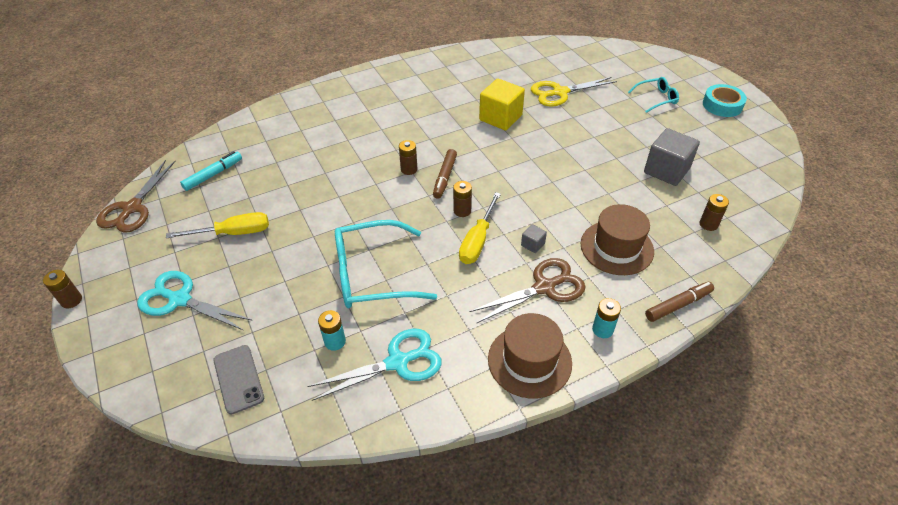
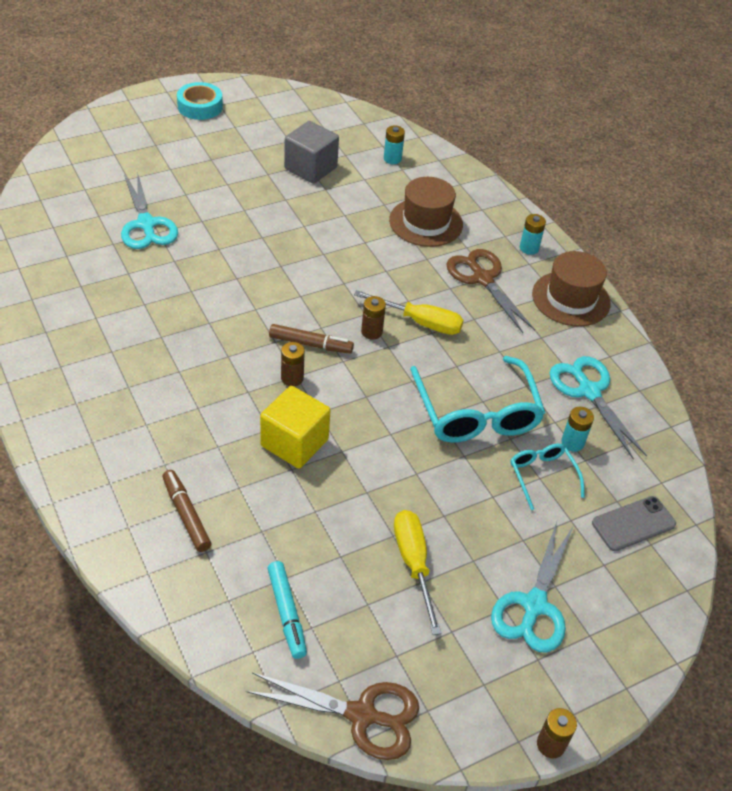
camera: 95 degrees left, 0 degrees up
turquoise marker [180,151,242,191] -> turquoise marker turned 150 degrees counterclockwise [267,561,307,659]
yellow cube [479,79,525,130] -> yellow cube moved to [260,386,331,469]
grey cube [521,224,547,253] -> none
yellow scissors [531,77,617,107] -> turquoise scissors [121,172,178,249]
turquoise glasses [628,77,679,113] -> turquoise glasses moved to [511,444,585,510]
brown marker [645,282,714,322] -> brown marker moved to [162,470,212,552]
brown battery [700,194,729,231] -> turquoise battery [384,125,405,164]

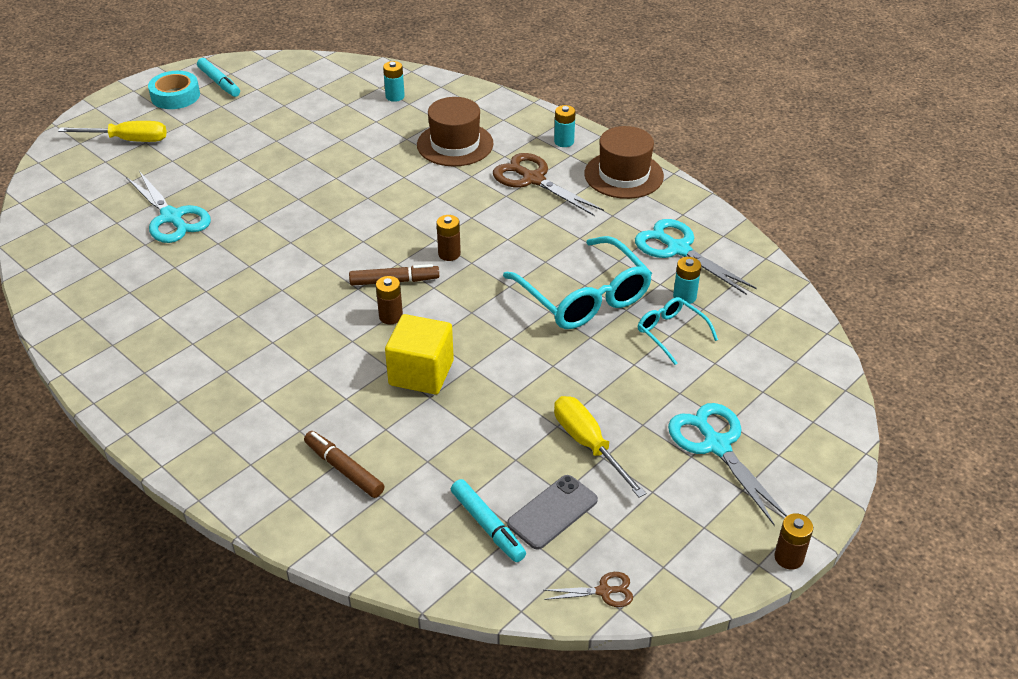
camera: 15 degrees left, 5 degrees down
brown scissors [246,673,419,760] -> brown scissors [544,572,633,607], size x0.50
grey cube [284,121,339,184] -> none
yellow screwdriver [354,290,464,335] -> yellow screwdriver moved to [58,121,167,142]
turquoise scissors [491,522,573,653] -> turquoise scissors turned 150 degrees clockwise [668,403,787,526]
grey phone [592,496,676,551] -> grey phone moved to [507,475,598,550]
none -> turquoise marker [197,58,240,97]

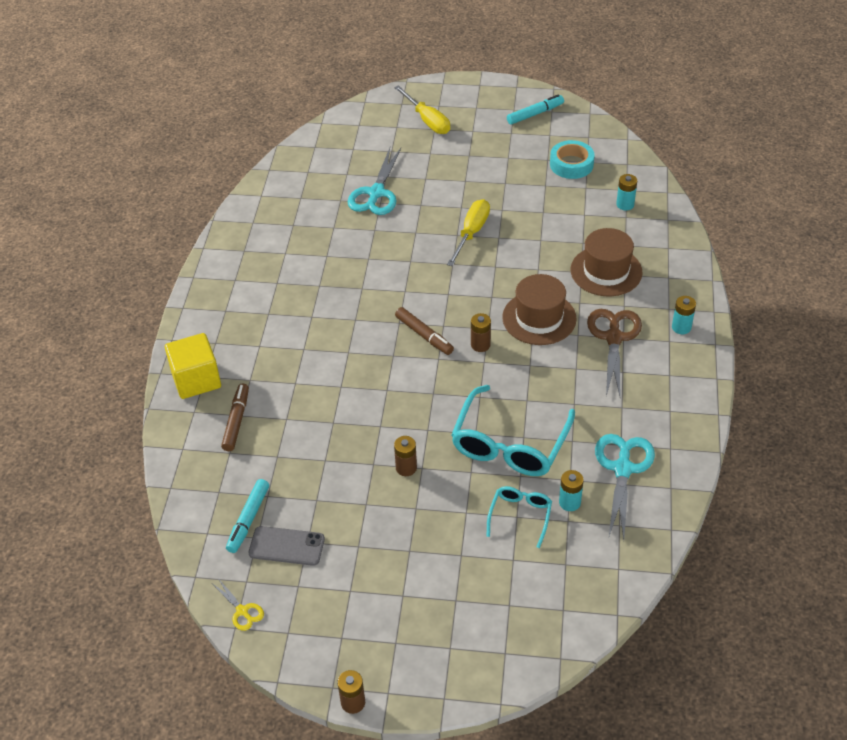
camera: 55 degrees right, 5 degrees up
turquoise tape [148,71,200,109] -> turquoise tape moved to [550,140,595,179]
turquoise marker [197,58,240,97] -> turquoise marker turned 135 degrees counterclockwise [507,94,564,125]
brown battery [376,276,403,324] -> brown battery moved to [394,436,417,476]
yellow cube [385,314,454,394] -> yellow cube moved to [165,333,221,399]
brown scissors [544,572,633,607] -> yellow scissors [212,580,264,631]
yellow screwdriver [554,396,646,498] -> yellow screwdriver moved to [447,199,490,266]
brown hat [584,126,664,199] -> brown hat moved to [502,274,577,345]
turquoise scissors [668,403,787,526] -> none

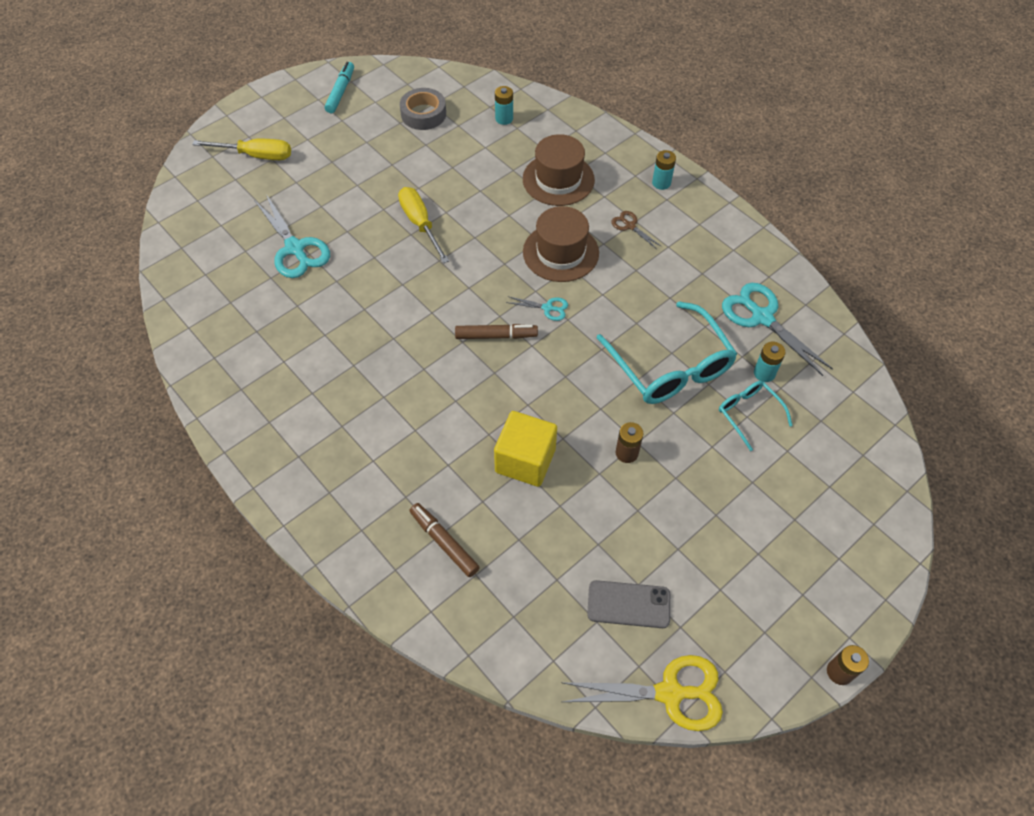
camera: 50 degrees left, 10 degrees up
yellow cube [165,333,221,399] -> yellow cube moved to [494,411,557,487]
yellow scissors [212,580,264,631] -> yellow scissors [561,655,723,731], size x2.01
turquoise marker [226,479,269,553] -> none
grey phone [249,526,325,566] -> grey phone turned 45 degrees clockwise [587,580,670,628]
brown battery [471,313,491,352] -> turquoise scissors [506,296,568,321]
turquoise tape [550,140,595,179] -> grey tape [400,88,446,130]
brown scissors [587,309,642,396] -> brown scissors [611,211,662,249], size x0.50

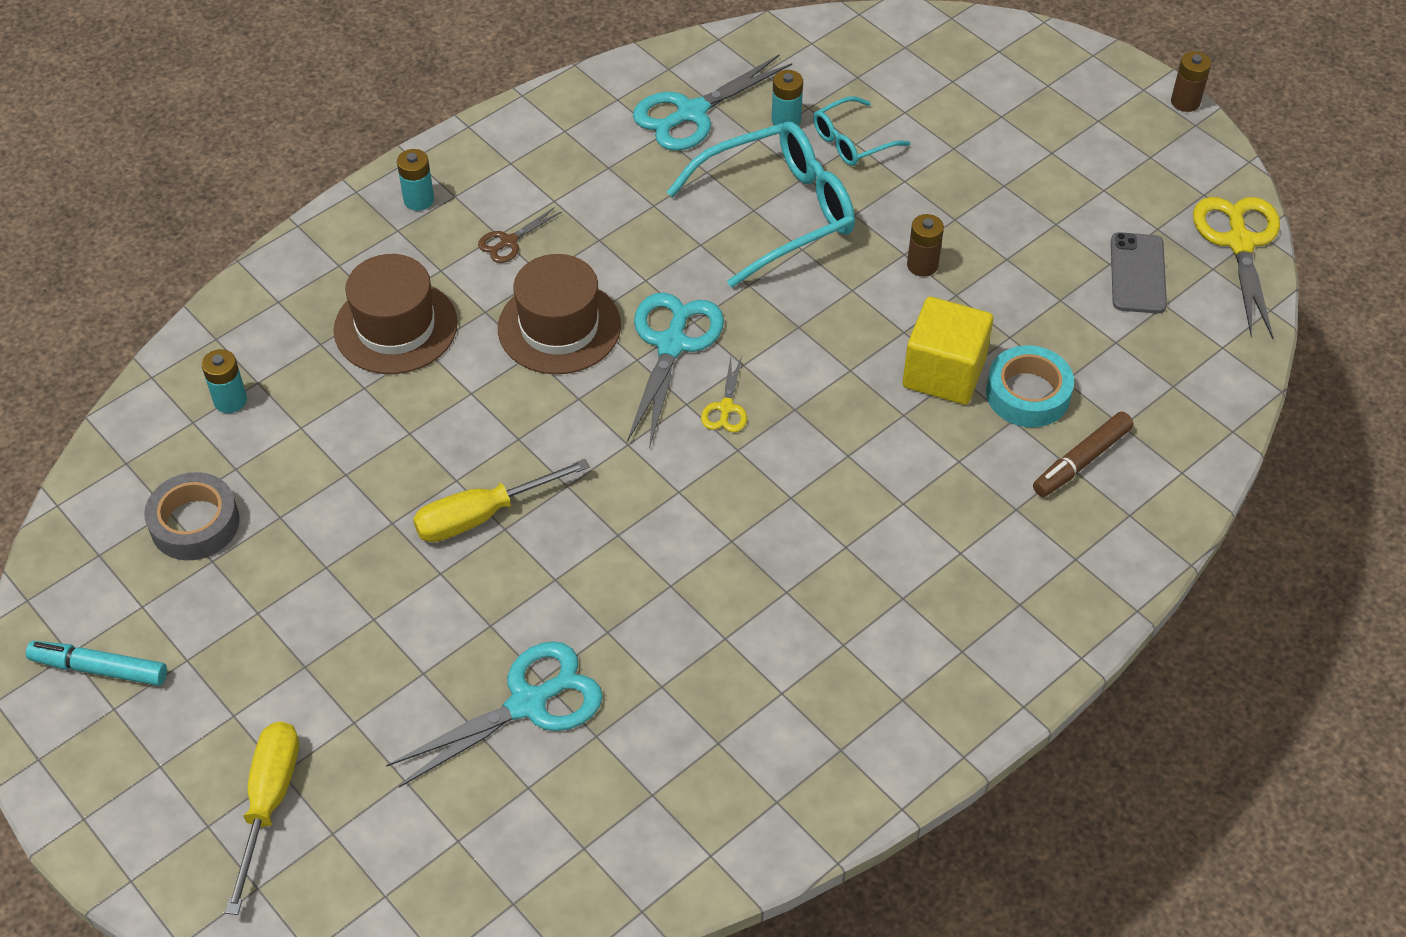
camera: 90 degrees left, 5 degrees down
brown marker [455,324,538,339] -> yellow scissors [701,356,747,432]
turquoise scissors [506,296,568,321] -> turquoise scissors [627,292,724,449], size x2.01
none -> turquoise tape [986,345,1074,427]

